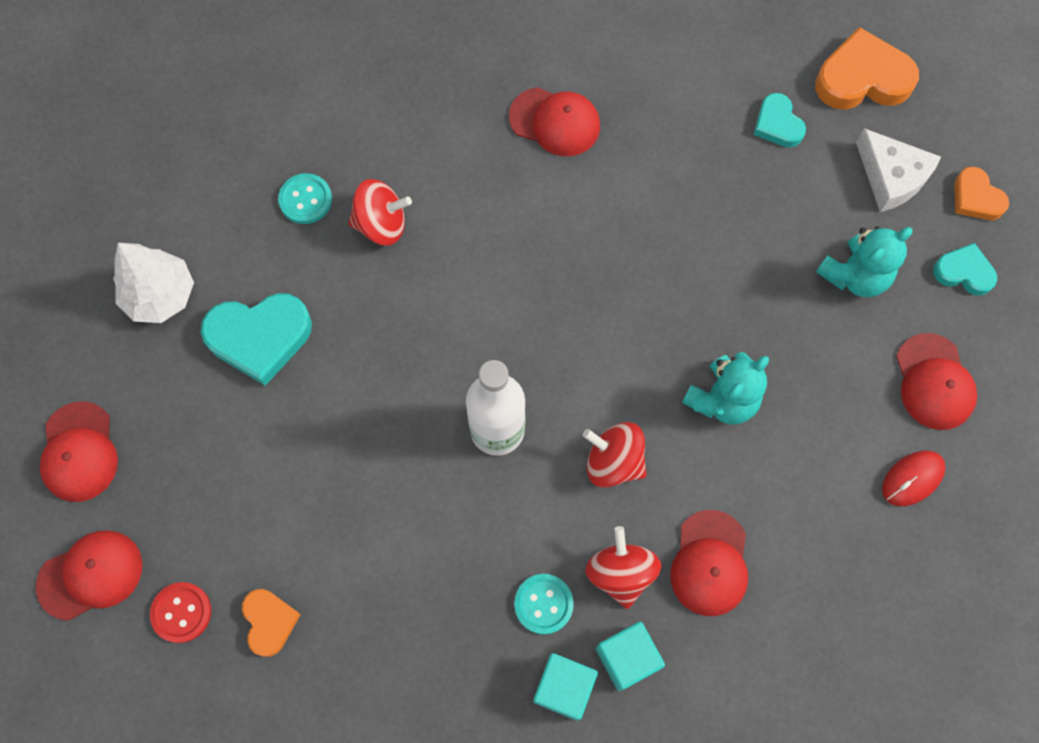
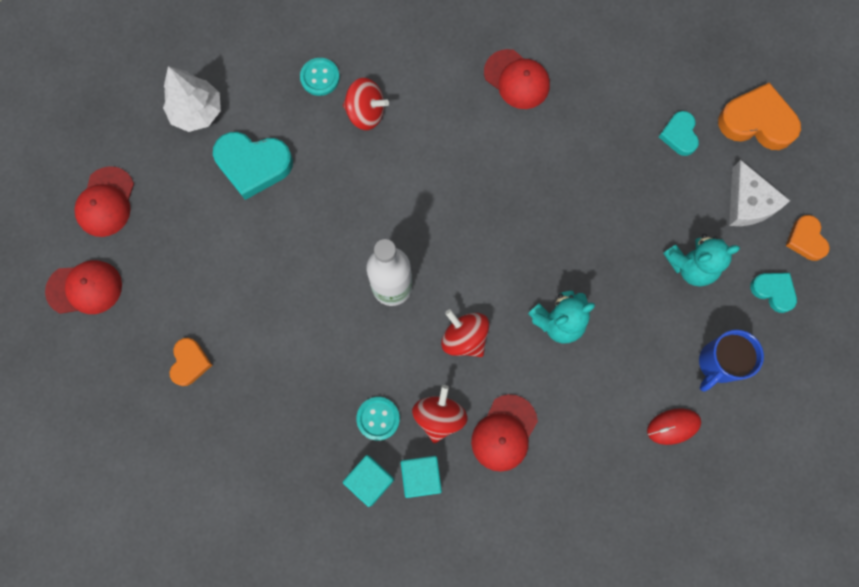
camera: 20 degrees right, 5 degrees up
red button [150,582,211,643] -> none
red cap [896,333,977,430] -> blue mug [699,330,764,392]

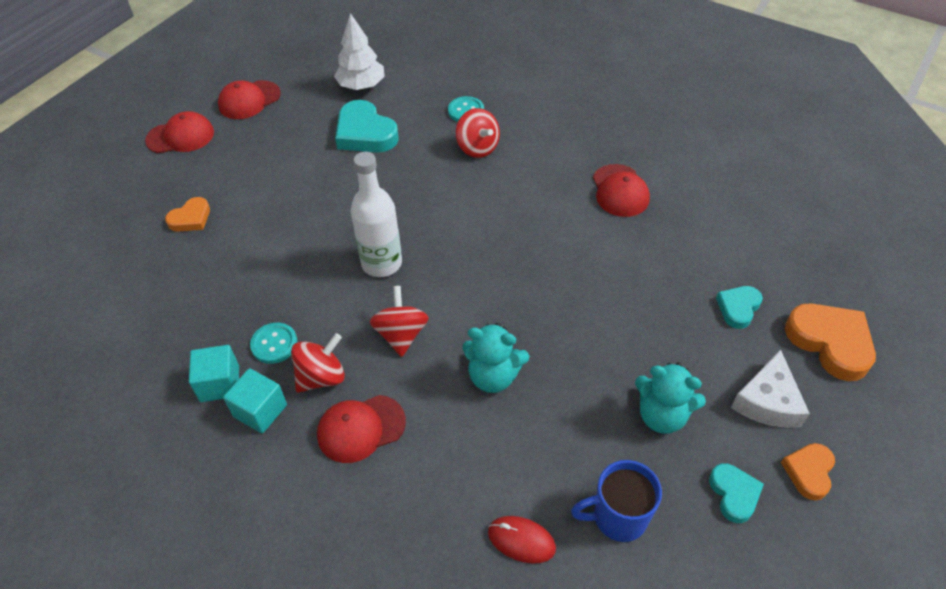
camera: 40 degrees right, 25 degrees down
red cap [45,260,122,314] -> red cap turned 45 degrees counterclockwise [145,111,214,153]

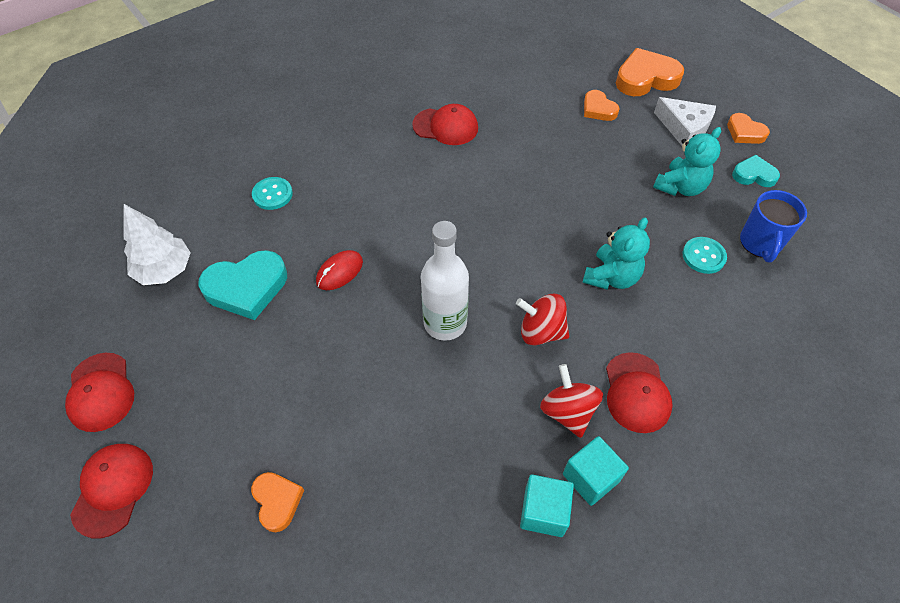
camera: 70 degrees left, 5 degrees up
turquoise button [250,323,298,364] -> turquoise button moved to [683,237,727,274]
red spinning top [456,108,500,158] -> none
red mouse [488,516,556,564] -> red mouse moved to [316,250,363,290]
turquoise heart [716,286,763,329] -> orange heart [584,90,619,121]

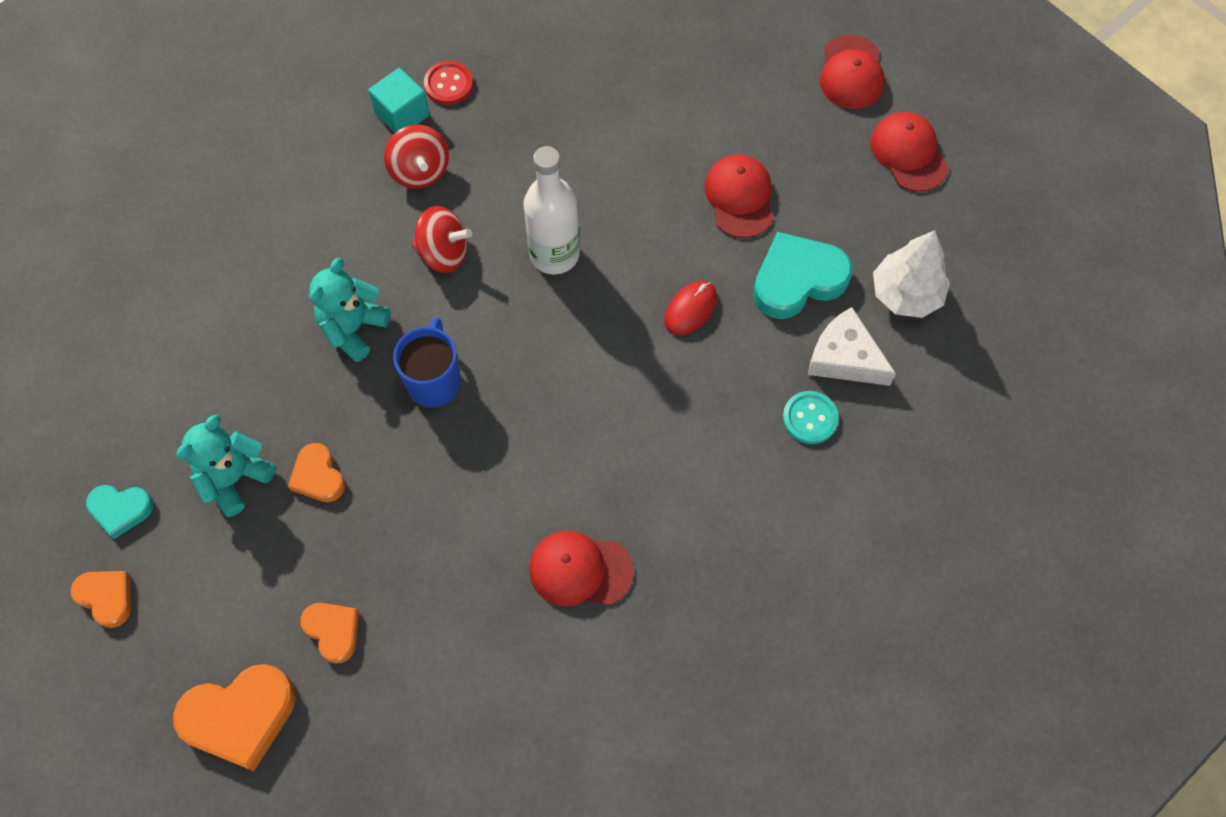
camera: 175 degrees right, 10 degrees up
orange heart [251,472,304,532] -> orange heart moved to [288,443,345,502]
turquoise cube [520,475,574,537] -> red button [424,61,473,105]
red cap [606,352,673,433] -> red cap moved to [705,155,773,238]
white cheese [654,97,716,146] -> white cheese moved to [808,307,896,386]
turquoise button [683,237,727,274] -> none
blue mug [740,190,807,262] -> blue mug moved to [393,317,461,407]

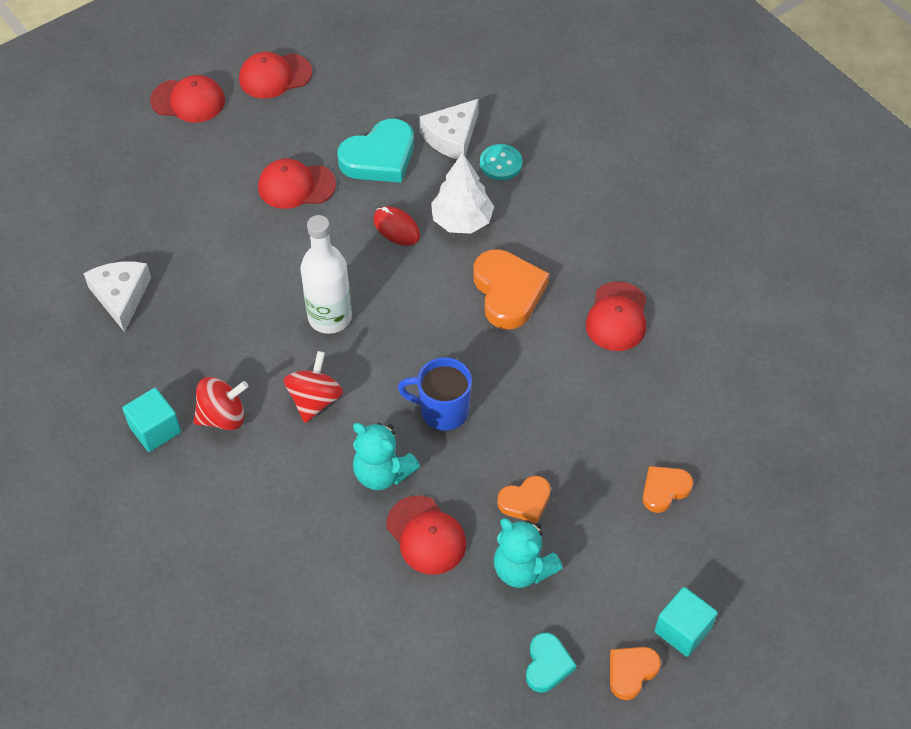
camera: 85 degrees left, 10 degrees down
orange heart [173,664,296,771] -> orange heart moved to [473,249,549,329]
red button [424,61,473,105] -> none
turquoise heart [753,232,853,319] -> turquoise heart turned 105 degrees counterclockwise [338,119,414,183]
white tree [873,230,950,318] -> white tree moved to [431,152,494,234]
none -> white cheese [83,261,151,332]
none -> red cap [386,495,466,575]
none -> turquoise cube [654,587,718,657]

